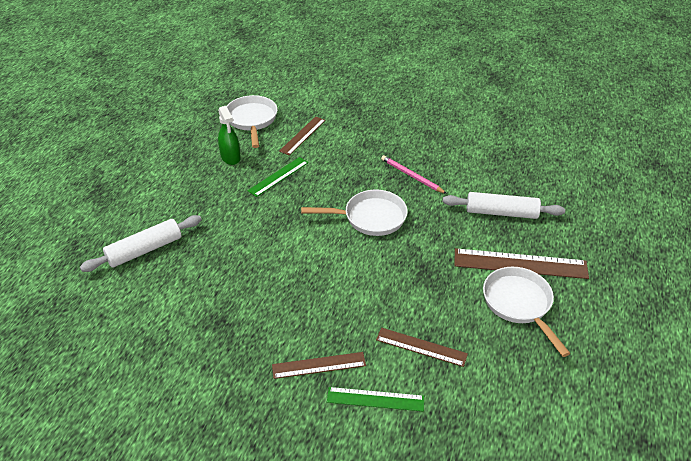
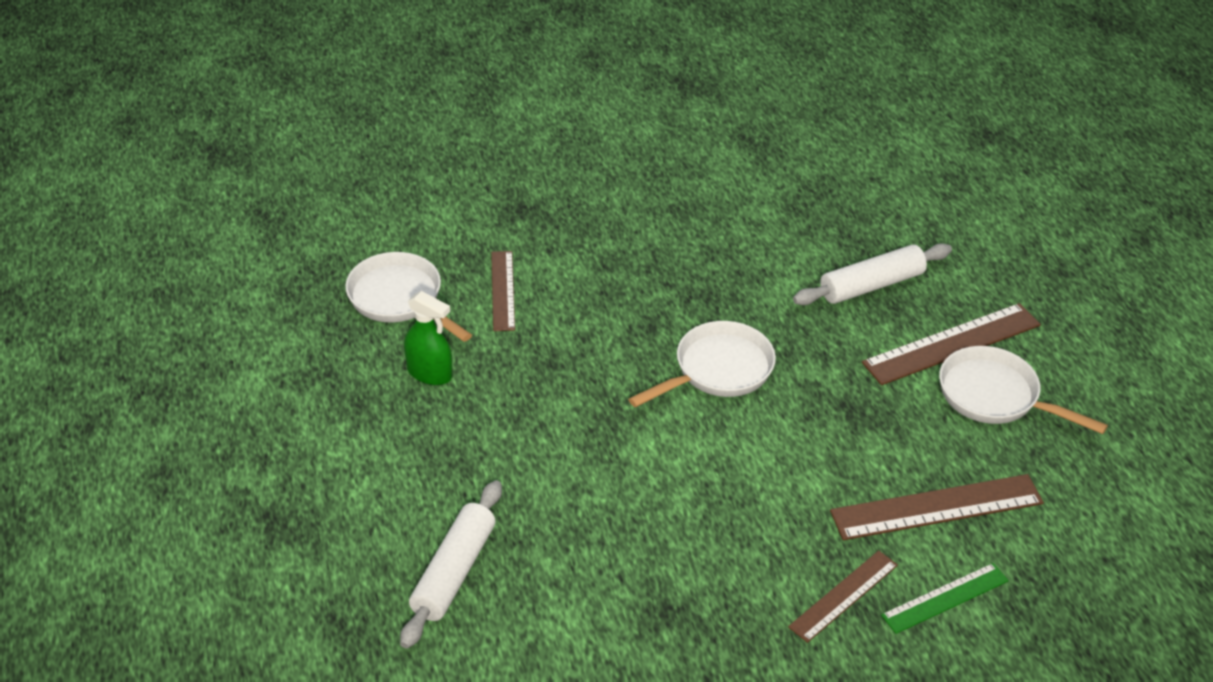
camera: 35 degrees left, 0 degrees up
green ruler [247,157,308,197] -> none
brown ruler [376,328,468,367] -> brown ruler [830,474,1044,540], size x1.61
pink pencil [381,155,447,194] -> none

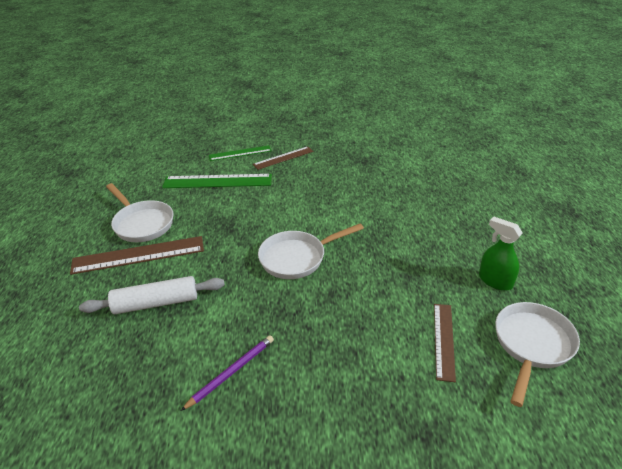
camera: 165 degrees left, 5 degrees down
white pan [345,252,472,342] -> white pan turned 120 degrees counterclockwise [495,302,580,407]
white rolling pin [400,480,502,649] -> none
brown ruler [830,474,1044,540] -> green ruler [162,174,272,188]
none -> purple pencil [181,335,274,411]

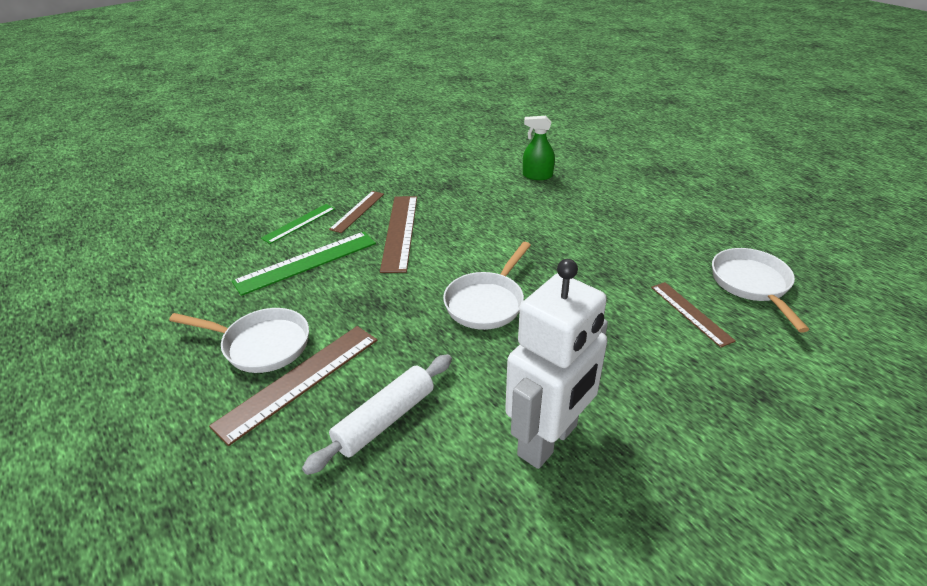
camera: 35 degrees left, 0 degrees up
purple pencil [181,335,274,411] -> white robot [505,259,608,469]
green spray bottle [479,217,523,291] -> green spray bottle moved to [523,116,555,180]
none -> brown ruler [380,196,417,273]

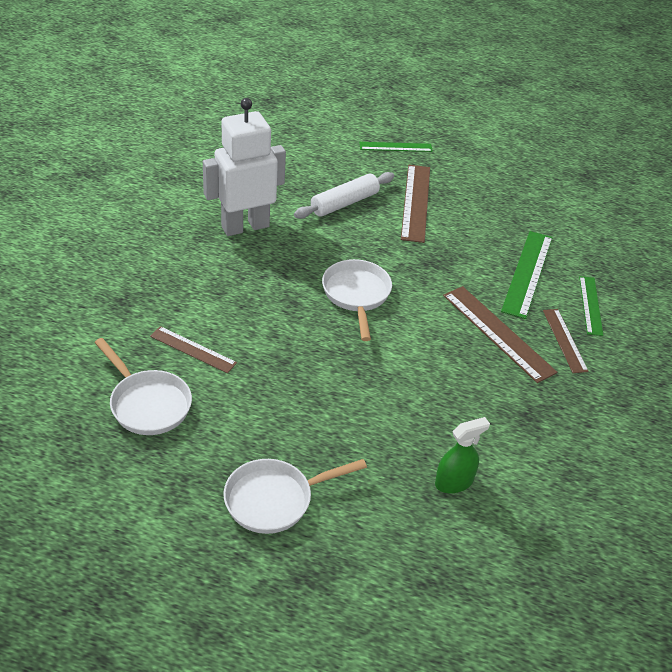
camera: 140 degrees right, 5 degrees up
white pan [169,308,309,373] -> white pan moved to [223,459,367,534]
white rolling pin [302,354,452,475] -> white rolling pin turned 45 degrees clockwise [294,172,394,219]
white robot [505,259,608,469] -> white robot turned 60 degrees clockwise [203,98,286,236]
none -> green ruler [359,142,433,152]

